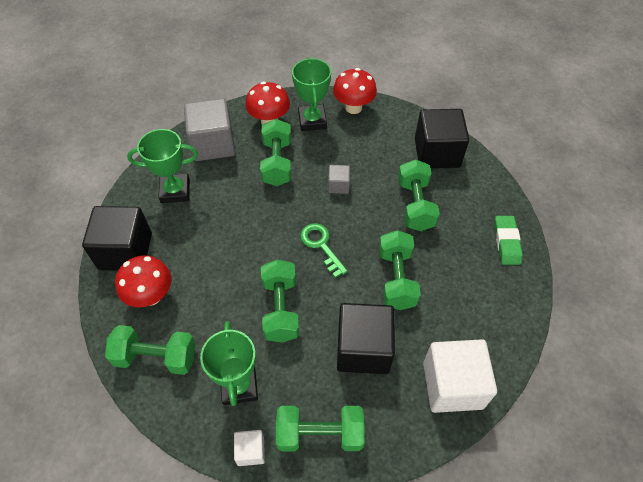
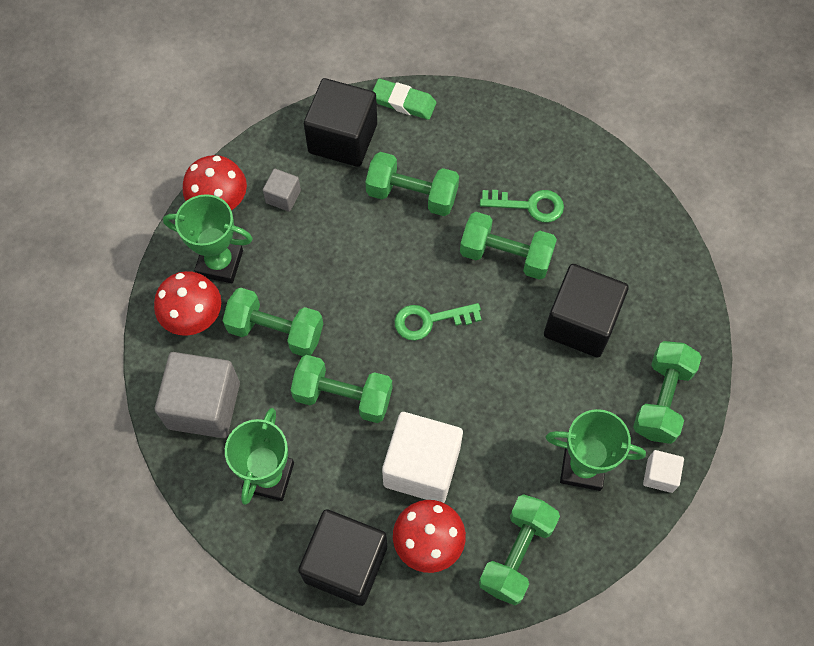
camera: 70 degrees left, 10 degrees up
green dumbbell [261,259,299,343] -> green dumbbell moved to [291,355,392,423]
grey cube [328,165,350,194] -> grey cube moved to [263,169,301,212]
white cube [423,339,497,413] -> white cube moved to [382,412,463,503]
green eraser [494,216,523,265] -> green eraser moved to [373,79,436,120]
none -> green key [480,190,564,223]

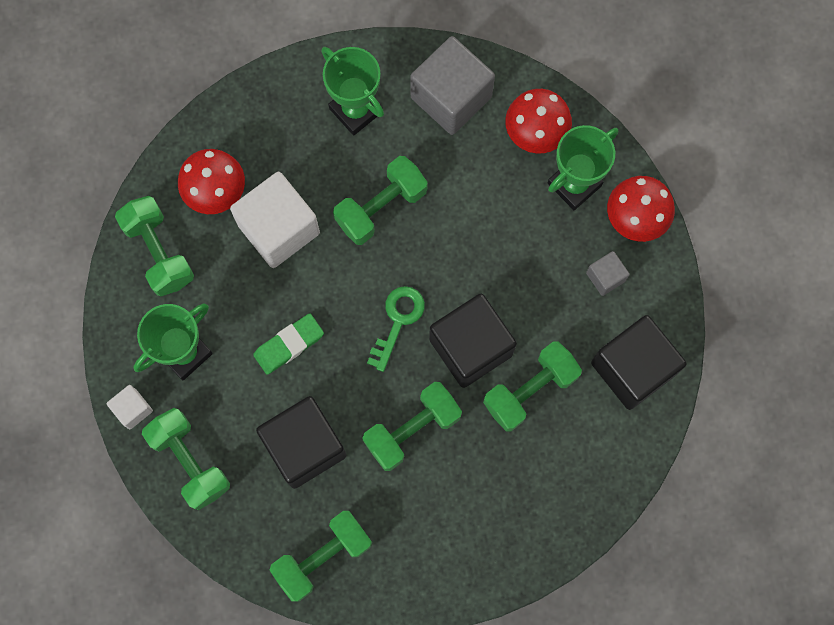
camera: 125 degrees right, 10 degrees up
green dumbbell [222,288,323,356] -> green dumbbell moved to [270,511,372,602]
black cube [298,509,387,606] -> black cube moved to [429,294,517,388]
green eraser [373,79,436,120] -> green eraser moved to [253,313,324,375]
green key [480,190,564,223] -> none

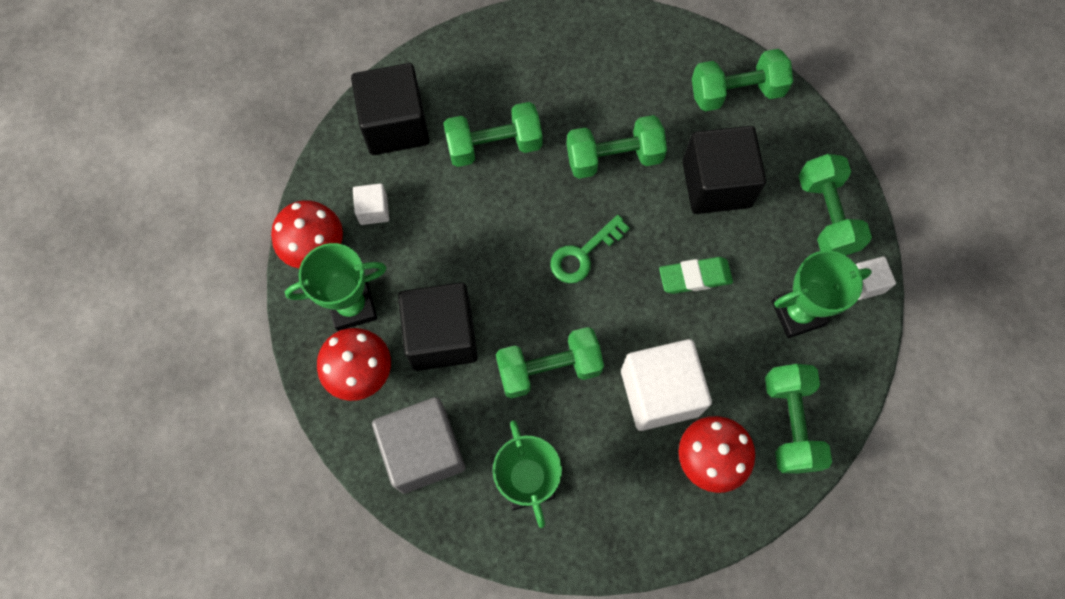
camera: 155 degrees left, 5 degrees down
black cube [429,294,517,388] -> black cube moved to [398,283,478,371]
grey cube [586,251,630,296] -> white cube [353,183,389,225]

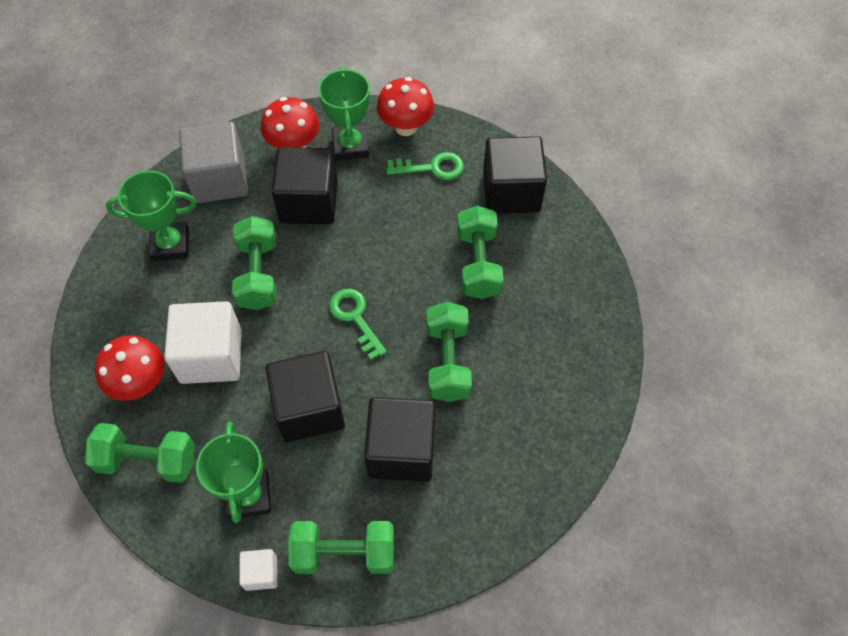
camera: 100 degrees right, 10 degrees down
white cube [353,183,389,225] -> green key [386,152,464,180]
green eraser [659,257,733,294] -> black cube [266,351,345,442]
green dumbbell [692,49,793,111] -> none

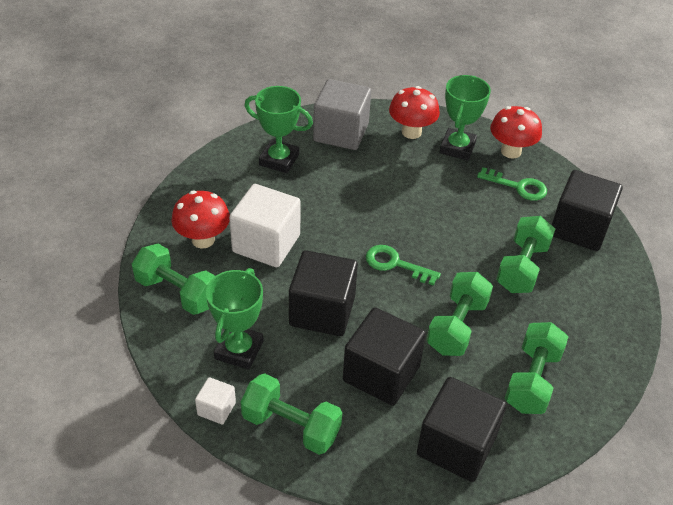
camera: 25 degrees right, 15 degrees down
green dumbbell [232,216,277,310] -> green dumbbell moved to [505,322,568,414]
black cube [272,147,338,224] -> black cube moved to [417,377,507,482]
green key [329,288,387,360] -> green key turned 60 degrees counterclockwise [366,245,441,286]

